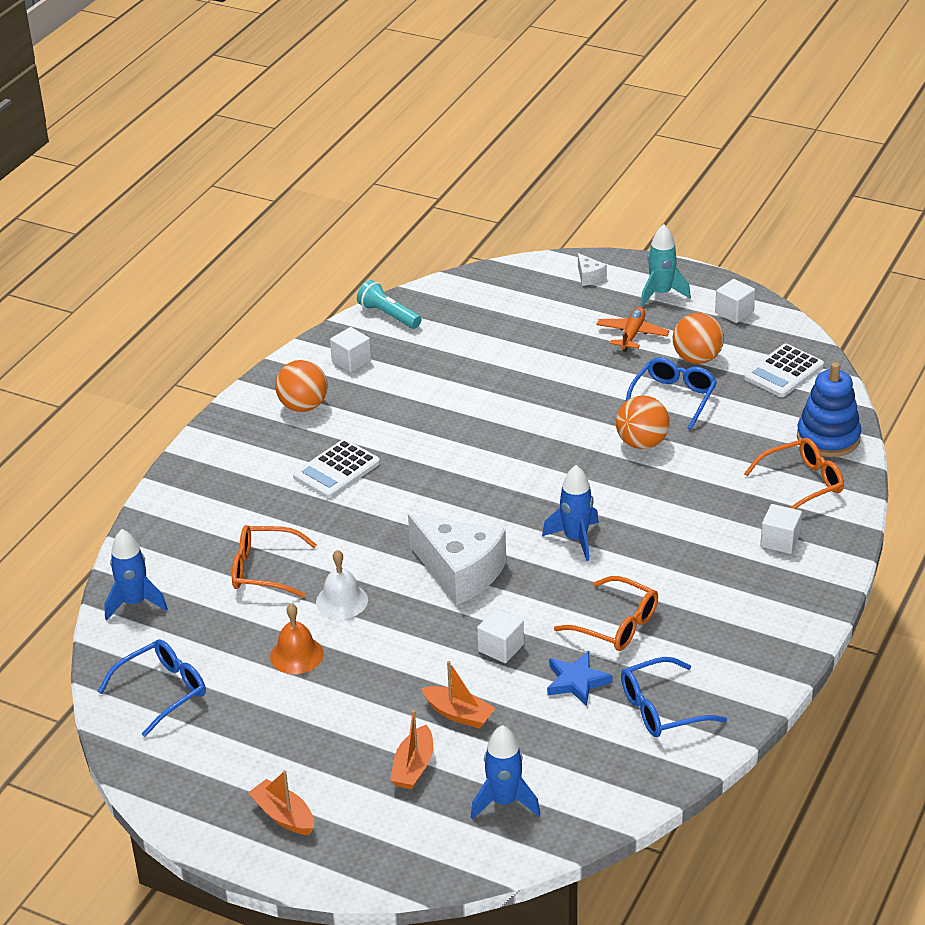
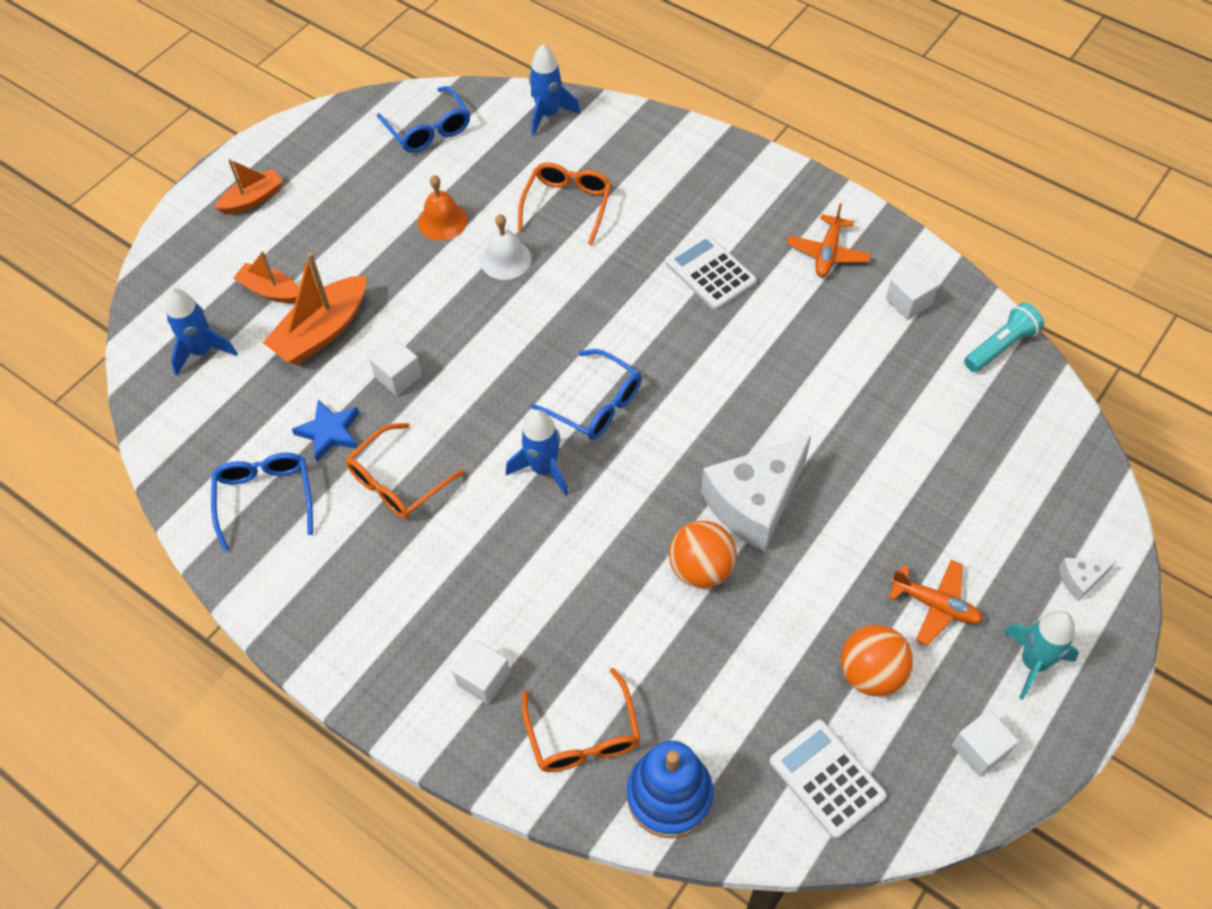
camera: 100 degrees right, 20 degrees up
orange ball [275,360,328,412] -> orange plane [787,204,871,277]
white cheese [408,514,506,605] -> white cheese moved to [701,436,811,551]
orange boat [421,661,496,729] -> orange boat [263,252,366,365], size x1.63
blue glasses [626,357,717,430] -> blue glasses moved to [531,349,642,440]

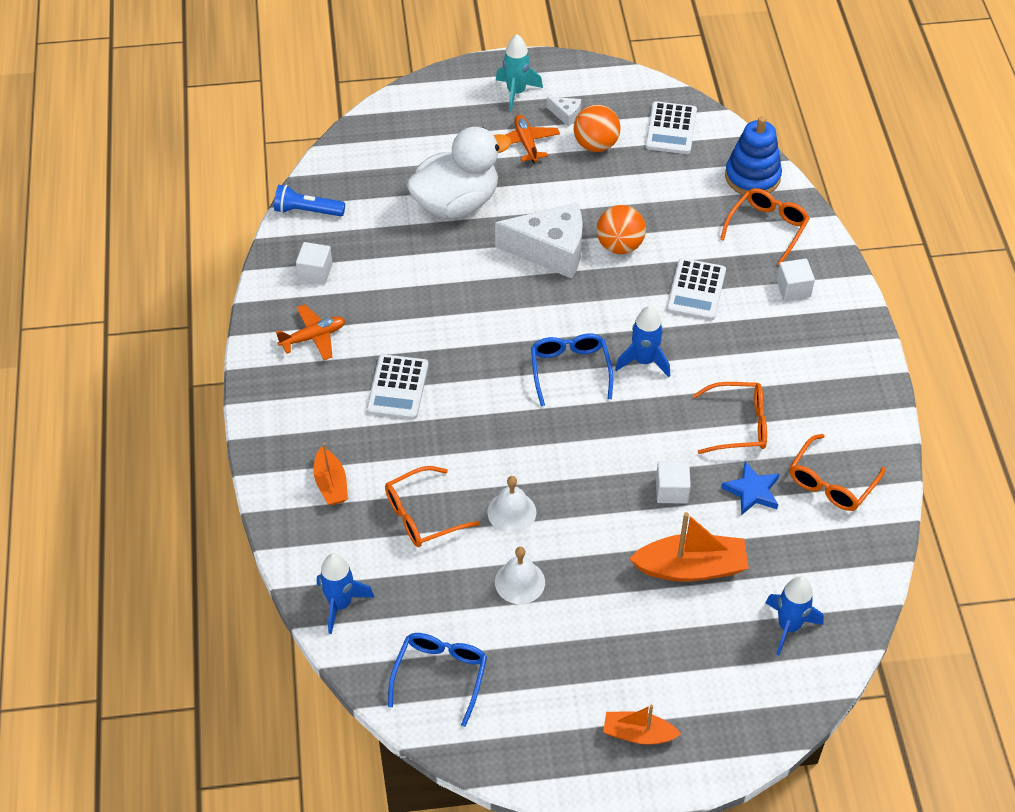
camera: 135 degrees left, 5 degrees down
blue glasses [211,453,313,551] -> orange glasses [790,434,886,511]
orange boat [233,251,299,303] -> orange boat moved to [313,443,348,505]
orange bell [418,175,468,241] -> white bell [495,547,545,604]
white cube [952,710,1019,777] -> none
turquoise flashlight [964,303,1044,372] -> blue flashlight [274,185,345,216]
white cheese [1059,558,1116,601] -> white cheese moved to [547,97,581,127]
none -> white duck [407,127,512,218]
none -> white calculator [667,258,726,320]

